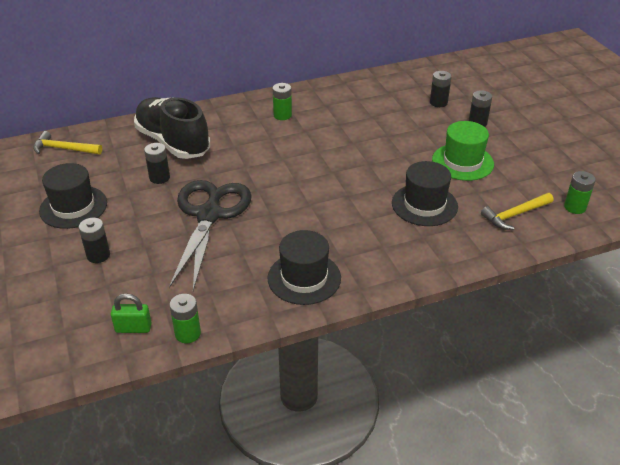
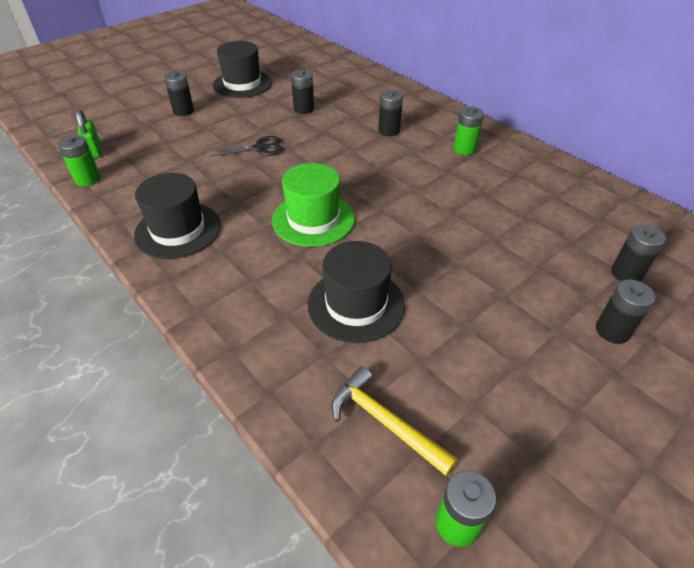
camera: 70 degrees right, 5 degrees up
yellow hammer [33,131,102,154] -> none
black shoe [134,97,210,159] -> none
black scissors [169,180,252,291] -> black scissors [210,136,283,156], size x0.43
green hat [432,121,494,181] -> green hat moved to [272,163,355,247]
none -> black battery [378,90,403,136]

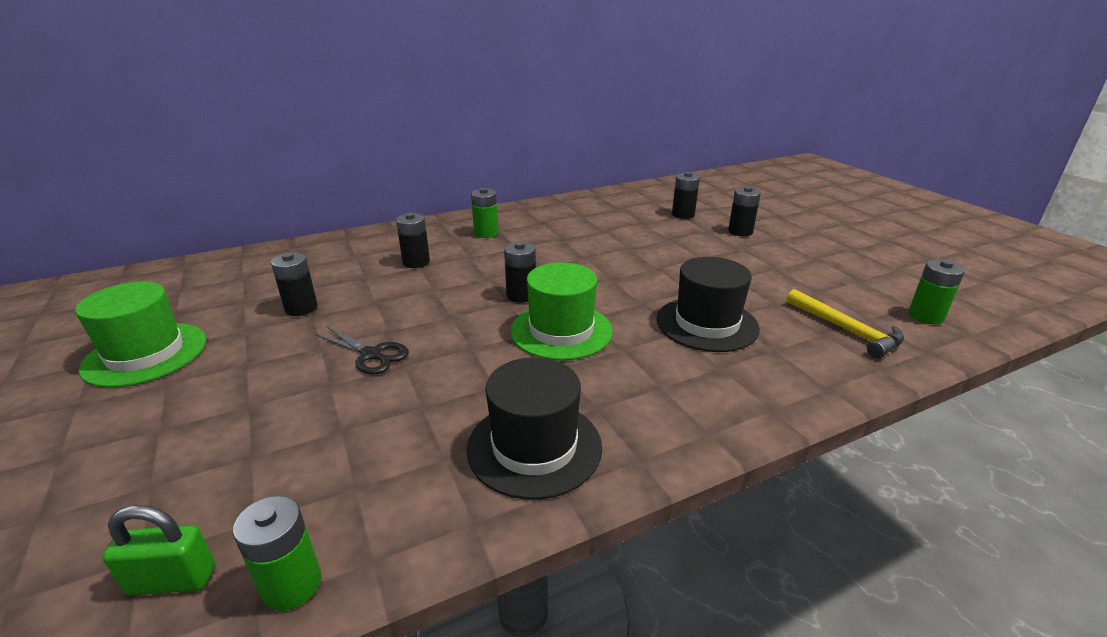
camera: 75 degrees left, 15 degrees down
black battery [164,71,194,116] -> black battery moved to [504,242,536,303]
black scissors [210,136,283,156] -> black scissors turned 120 degrees clockwise [316,327,409,375]
black hat [213,41,272,98] -> green hat [75,282,206,388]
yellow hammer [331,366,458,476] -> yellow hammer turned 90 degrees counterclockwise [787,289,904,359]

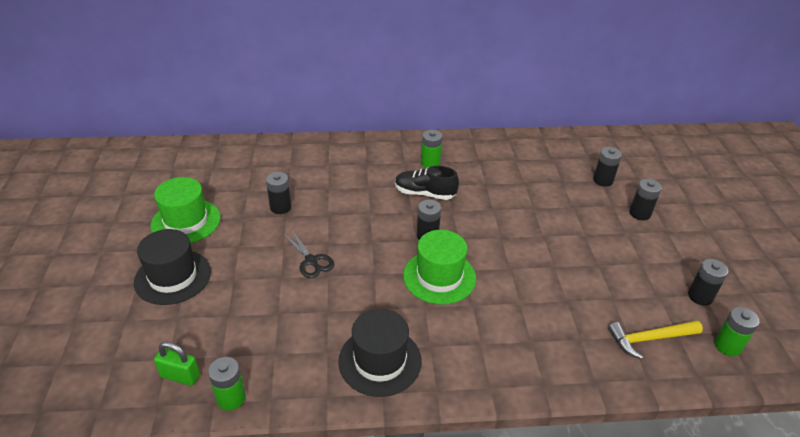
camera: 20 degrees right, 10 degrees up
black battery [396,213,430,268] -> black battery moved to [688,259,728,306]
black hat [657,257,760,352] -> black hat moved to [134,229,211,305]
yellow hammer [787,289,904,359] -> yellow hammer turned 90 degrees clockwise [608,321,703,359]
none -> black shoe [395,166,459,200]

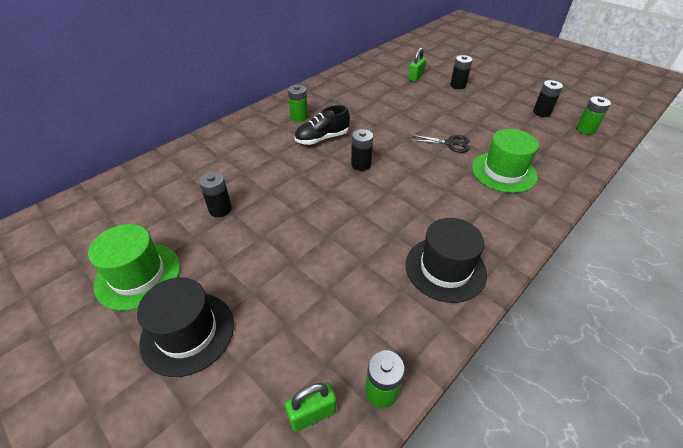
camera: 40 degrees left, 5 degrees up
black scissors [283,231,335,278] -> black scissors moved to [410,135,470,153]
green hat [403,230,476,305] -> green hat moved to [472,129,539,193]
black battery [593,147,622,187] -> green padlock [408,48,426,82]
yellow hammer [608,321,703,359] -> none

